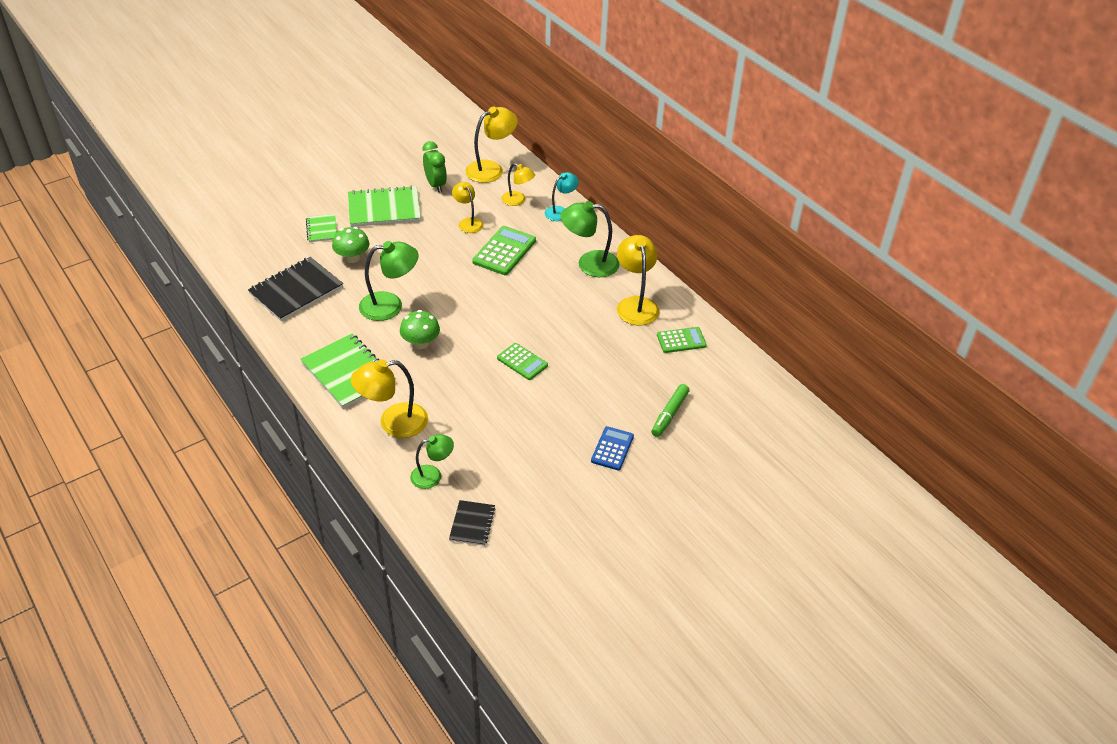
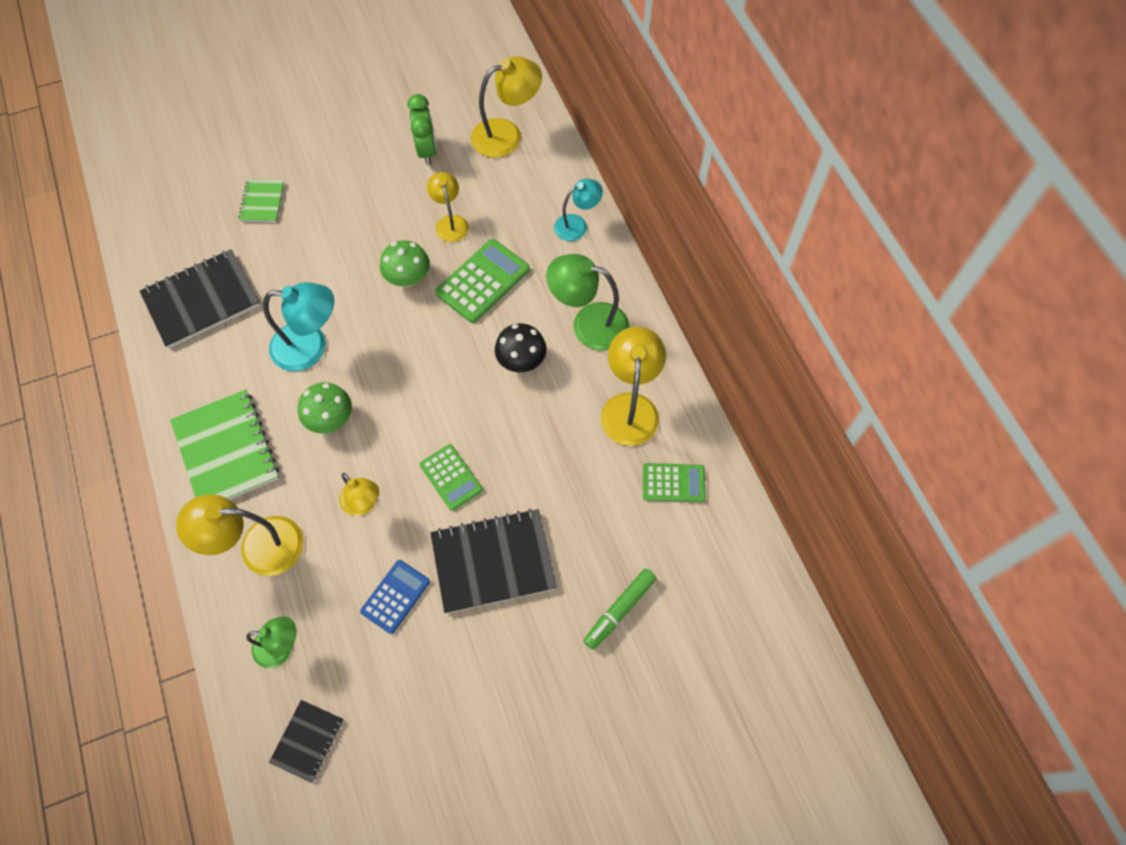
camera: 15 degrees right, 20 degrees up
green mushroom [332,227,369,263] -> green mushroom moved to [380,240,430,287]
green notebook [348,186,421,227] -> none
green lamp [359,241,419,321] -> turquoise lamp [263,282,334,371]
yellow lamp [502,163,535,206] -> yellow lamp moved to [339,473,379,516]
blue calculator [591,426,634,470] -> blue calculator moved to [360,560,430,634]
none -> black notebook [430,509,557,614]
none -> black mushroom [495,324,546,372]

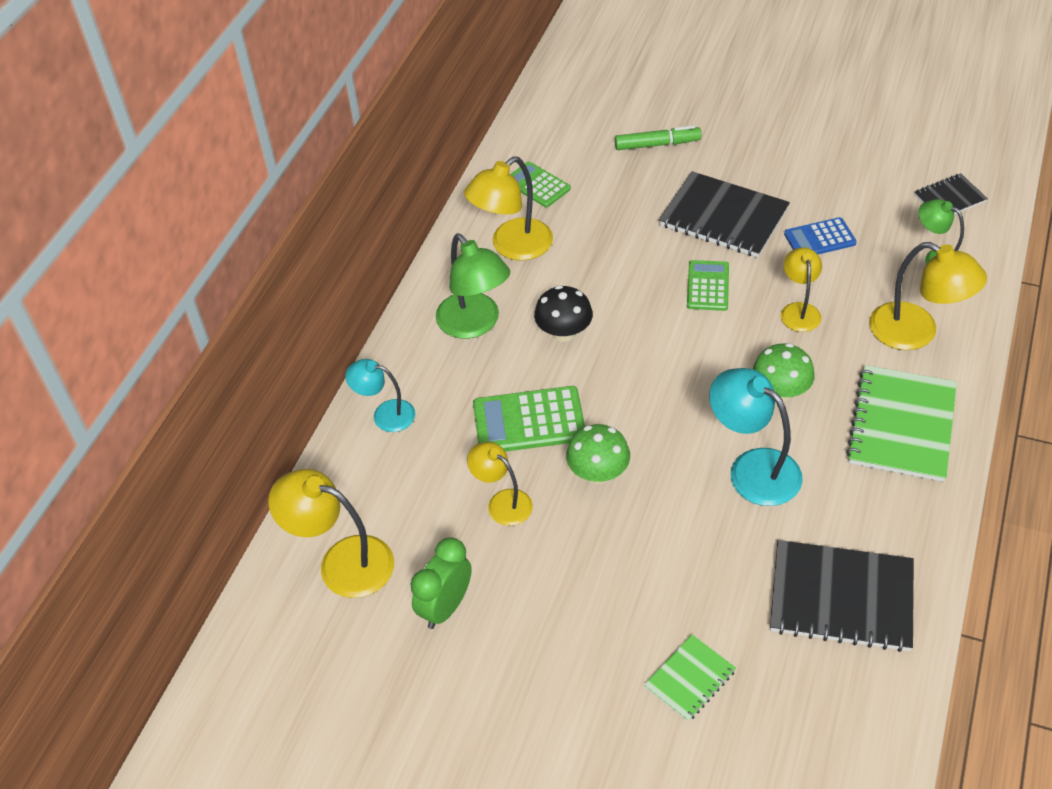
camera: 135 degrees left, 15 degrees down
yellow lamp [427,172,469,242] -> yellow lamp turned 105 degrees clockwise [467,442,533,526]

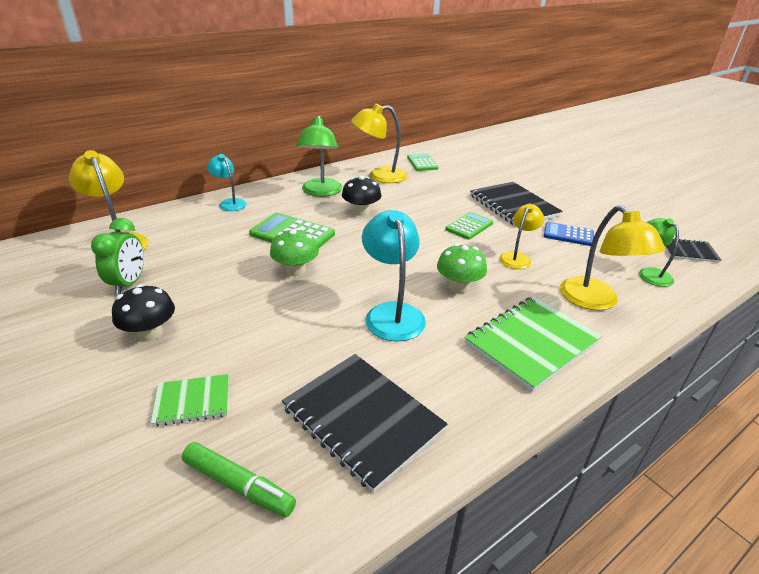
camera: 30 degrees right, 15 degrees down
green clock [411,538,472,629] -> green clock turned 120 degrees clockwise [91,218,144,295]
yellow lamp [467,442,533,526] -> none
green marker [615,125,701,150] -> green marker moved to [182,442,296,517]
none -> black mushroom [112,284,175,342]

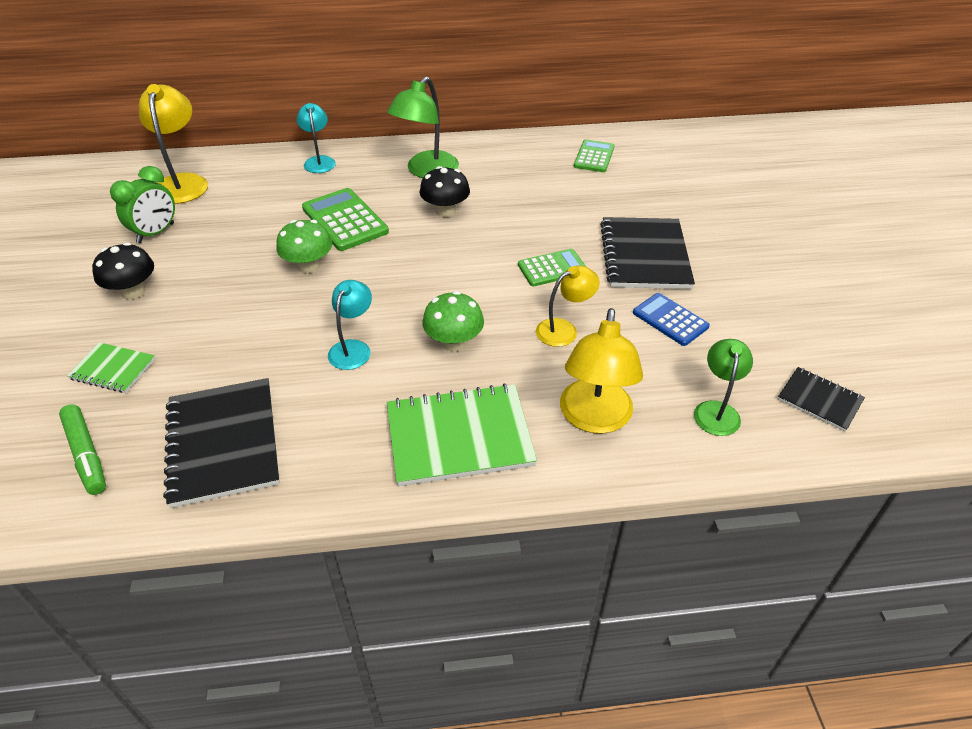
camera: 30 degrees right, 10 degrees up
yellow lamp [351,103,408,183] -> none
turquoise lamp [362,210,426,341] -> turquoise lamp [328,280,372,370], size x0.62

